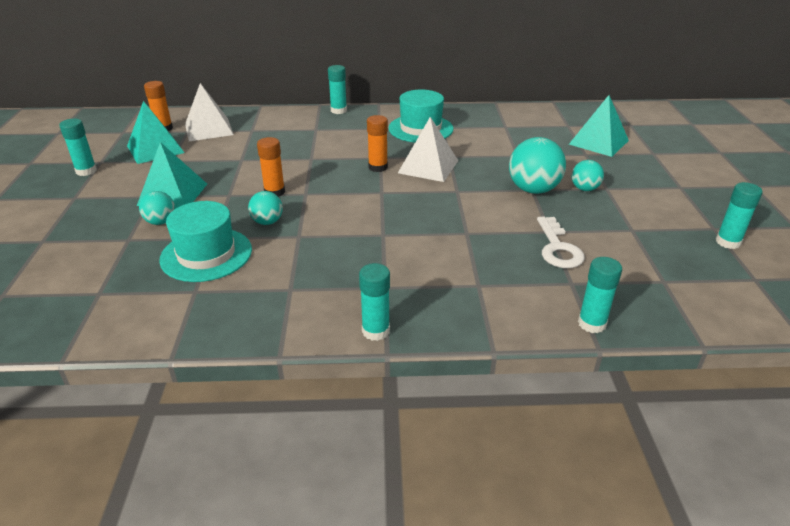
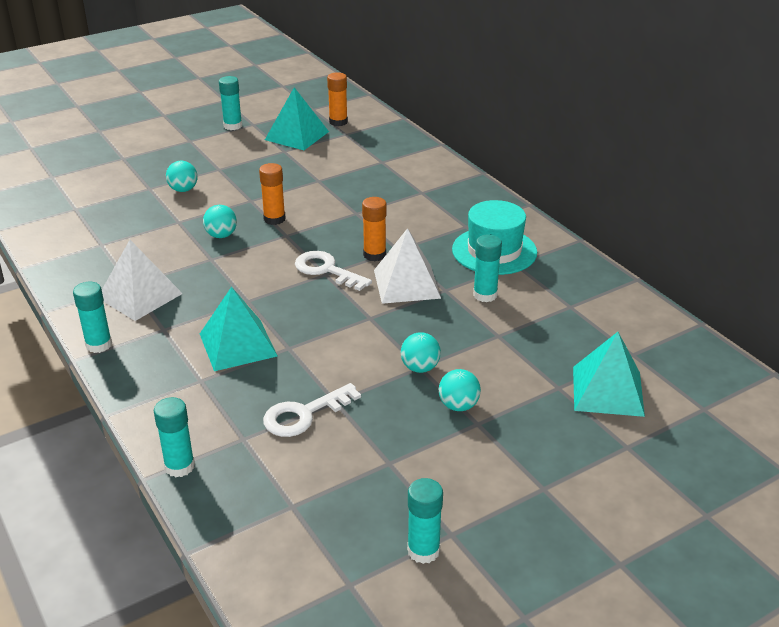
camera: 60 degrees right, 0 degrees up
turquoise pyramid [137,142,207,209] -> turquoise pyramid moved to [200,287,277,371]
turquoise hat [159,201,252,282] -> none
white pyramid [185,83,234,141] -> white pyramid moved to [102,240,183,321]
turquoise glue stick [328,65,347,114] -> turquoise glue stick moved to [473,235,502,302]
turquoise ball [509,137,566,194] -> turquoise ball [401,332,441,373], size x0.57
none -> white key [295,251,372,291]

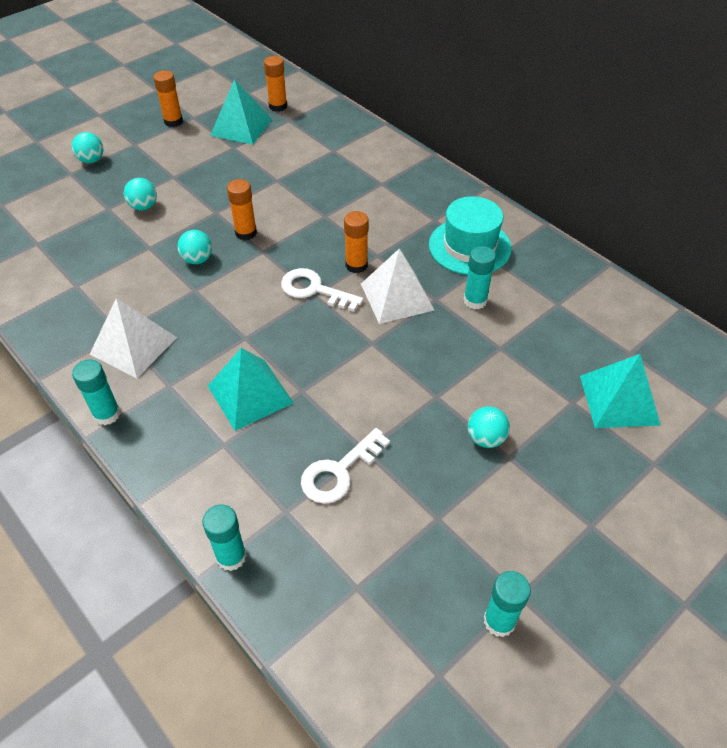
camera: 10 degrees left, 15 degrees up
turquoise glue stick [219,76,242,130] -> orange glue stick [153,70,183,127]
turquoise ball [401,332,441,373] -> turquoise ball moved to [72,132,103,163]

